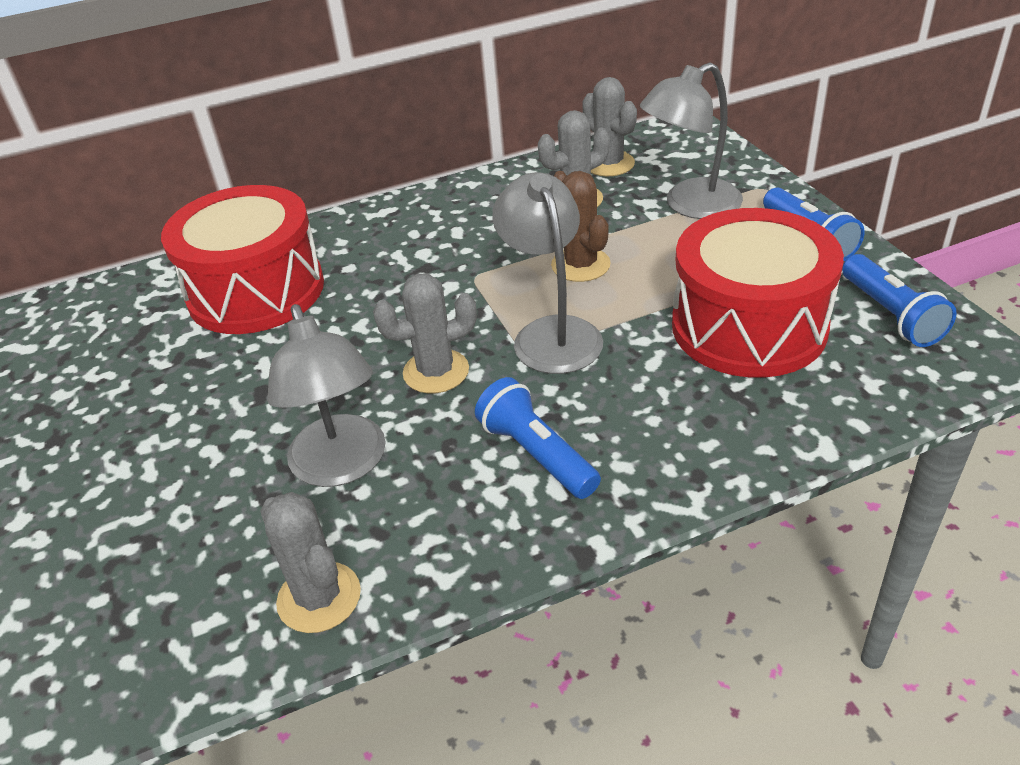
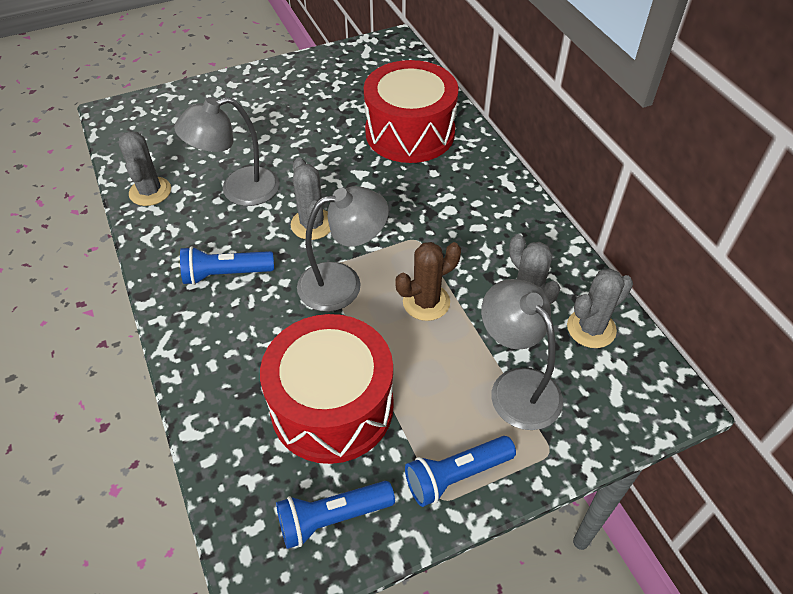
camera: 85 degrees right, 10 degrees up
grey cactus [260,492,361,633] -> grey cactus turned 60 degrees counterclockwise [118,131,171,206]
blue flashlight [475,377,601,499] -> blue flashlight turned 150 degrees counterclockwise [180,246,274,285]

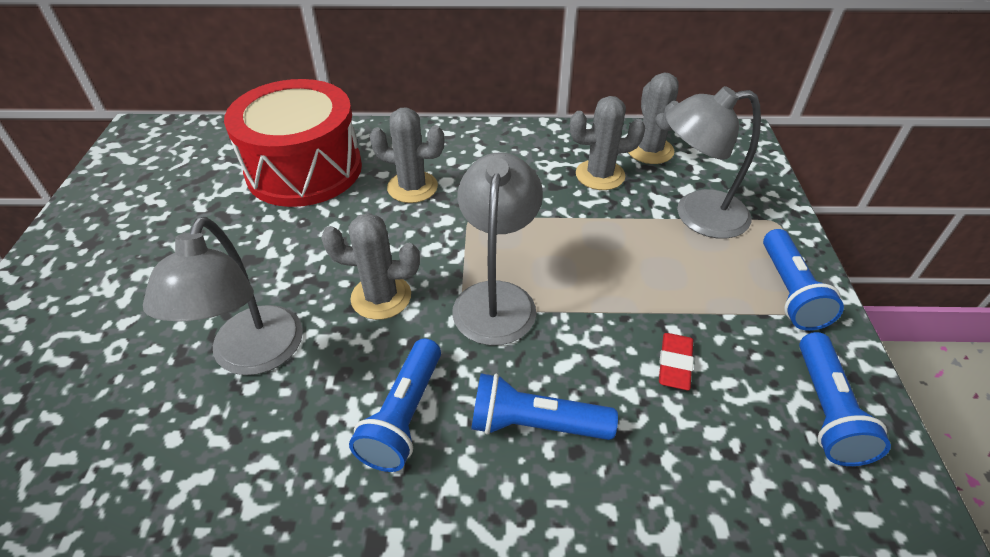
camera: 65 degrees left, 5 degrees down
grey cactus [118,131,171,206] -> grey cactus moved to [370,107,444,203]
red drum [260,314,394,464] -> red eraser [659,333,694,390]
brown cactus [395,242,461,321] -> none
none -> blue flashlight [471,374,618,440]

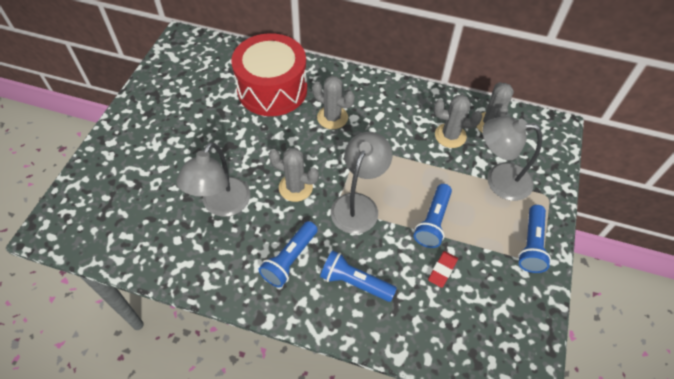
camera: 15 degrees right, 10 degrees up
blue flashlight [799,332,891,466] -> blue flashlight moved to [414,184,452,248]

